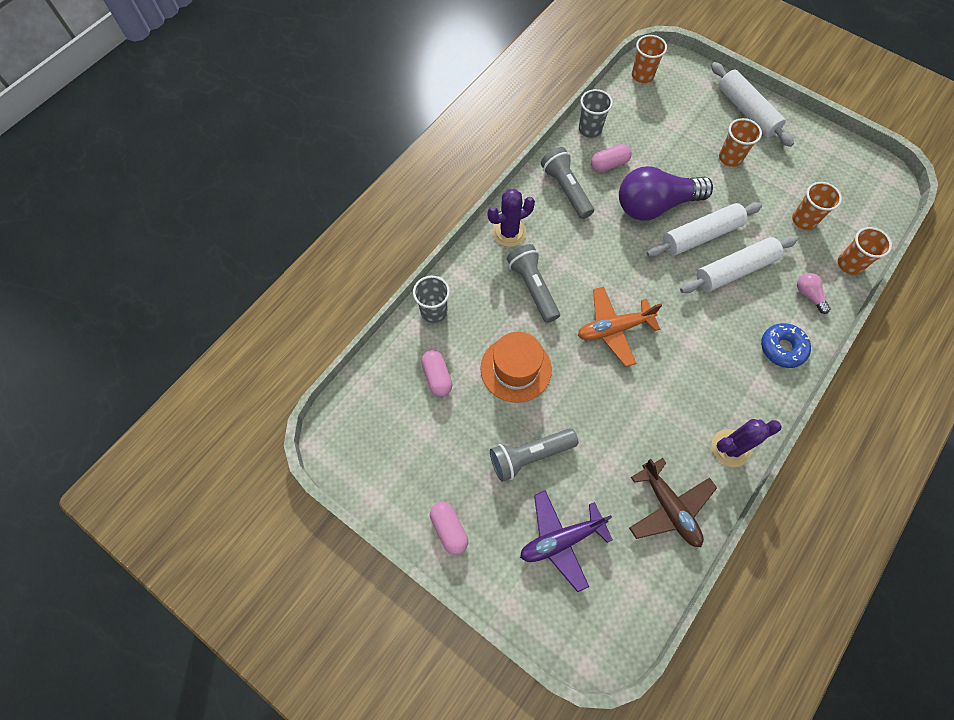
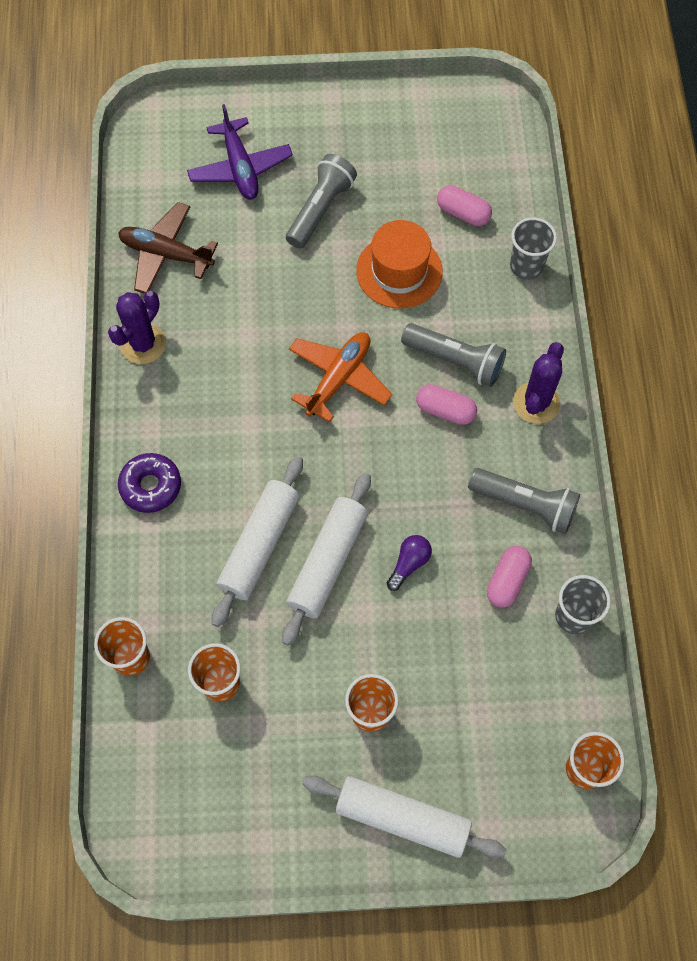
camera: 140 degrees right, 0 degrees up
pink capsule [430,502,468,555] -> pink capsule moved to [416,384,477,425]
purple plane [520,490,613,592] -> purple plane turned 135 degrees clockwise [187,104,293,200]
purple light bulb [619,166,713,221] -> purple light bulb [387,535,432,591], size x0.41
blue donut [761,323,811,368] -> purple donut [118,453,181,513]
pink light bulb [797,273,830,314] -> none

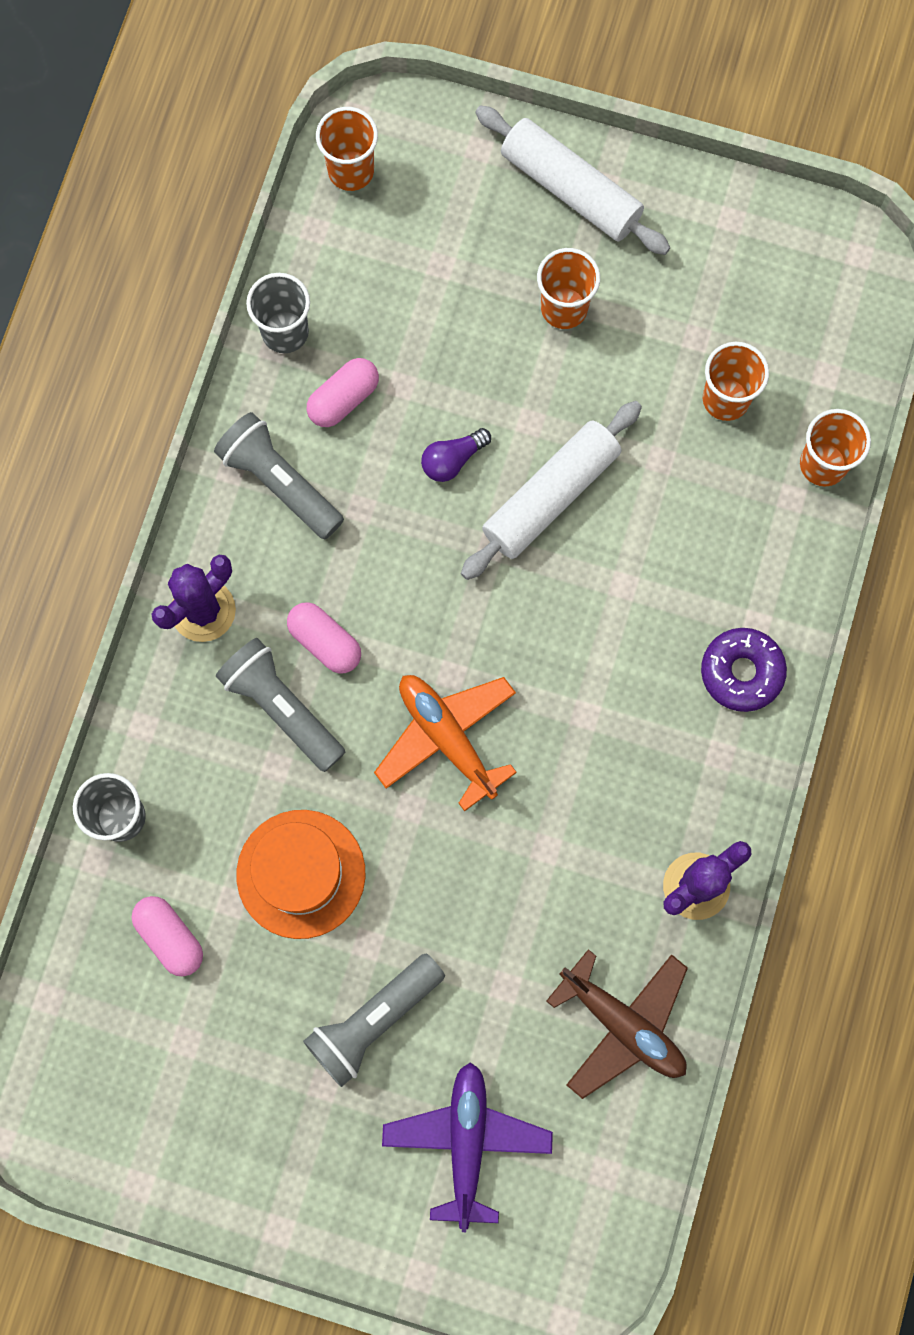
camera: 160 degrees left, 10 degrees up
white rolling pin [212,456,303,627] -> none
orange plane [289,332,392,422] -> orange plane turned 90 degrees clockwise [374,675,517,811]

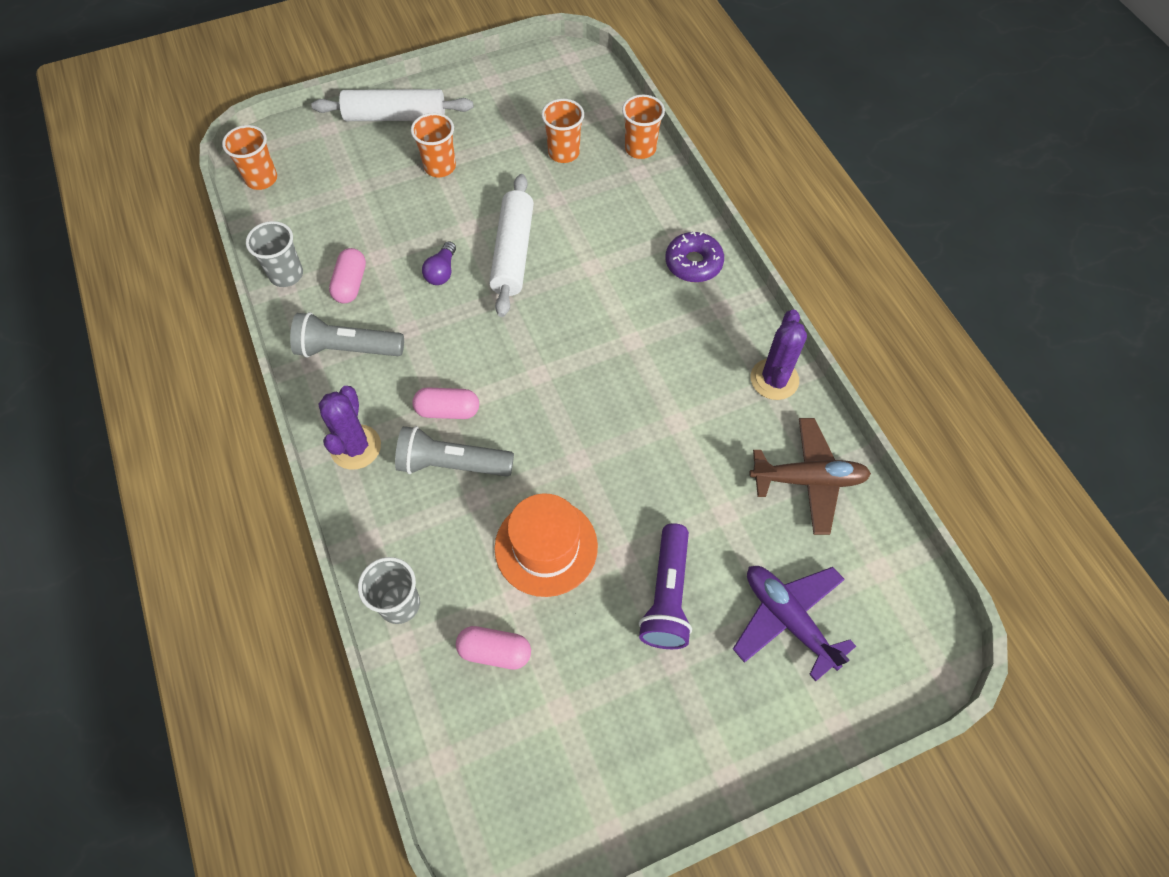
camera: 40 degrees left, 15 degrees down
grey flashlight [303,953,445,1087] -> purple flashlight [639,523,692,649]
orange plane [374,675,517,811] -> none

